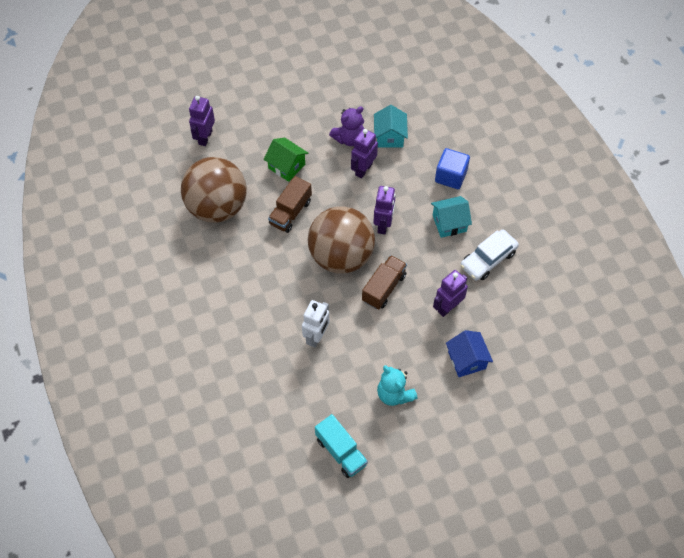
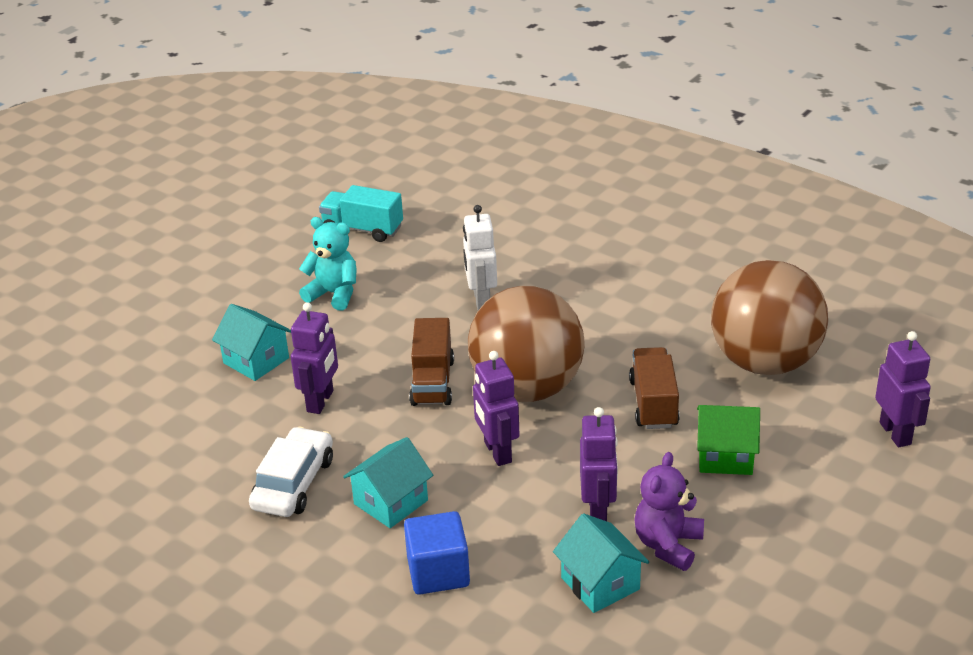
camera: 150 degrees right, 25 degrees down
blue house [446,330,493,377] -> turquoise house [212,304,291,381]

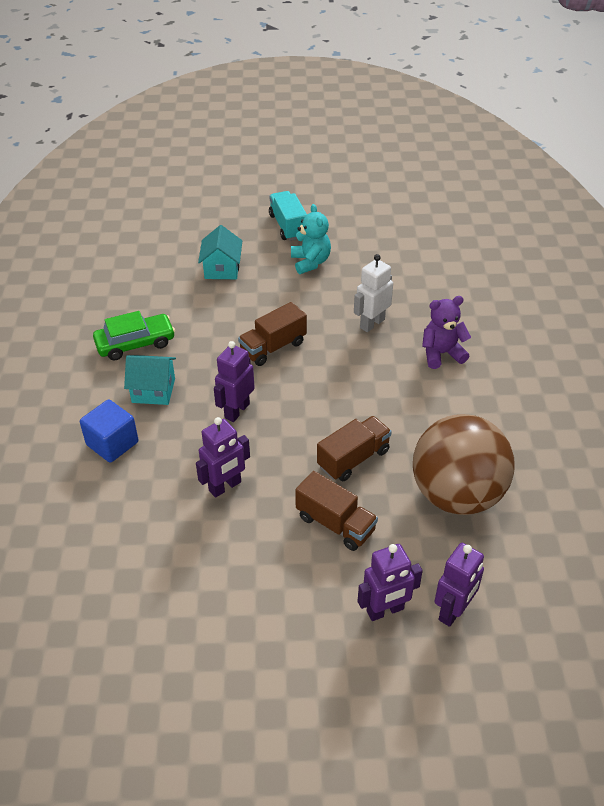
camera: 50 degrees right, 10 degrees up
white car [249,427,333,517] -> green car [93,311,175,361]
purple robot [291,302,338,414] -> purple robot moved to [358,544,423,621]
turquoise truck [319,185,403,242] -> turquoise truck moved to [269,191,307,241]
brown ball [468,286,585,402] -> none
turquoise house [553,513,649,613] -> none
purple teddy bear [634,452,704,571] -> purple teddy bear moved to [422,296,471,369]
green house [697,405,760,475] -> brown truck [295,471,378,551]

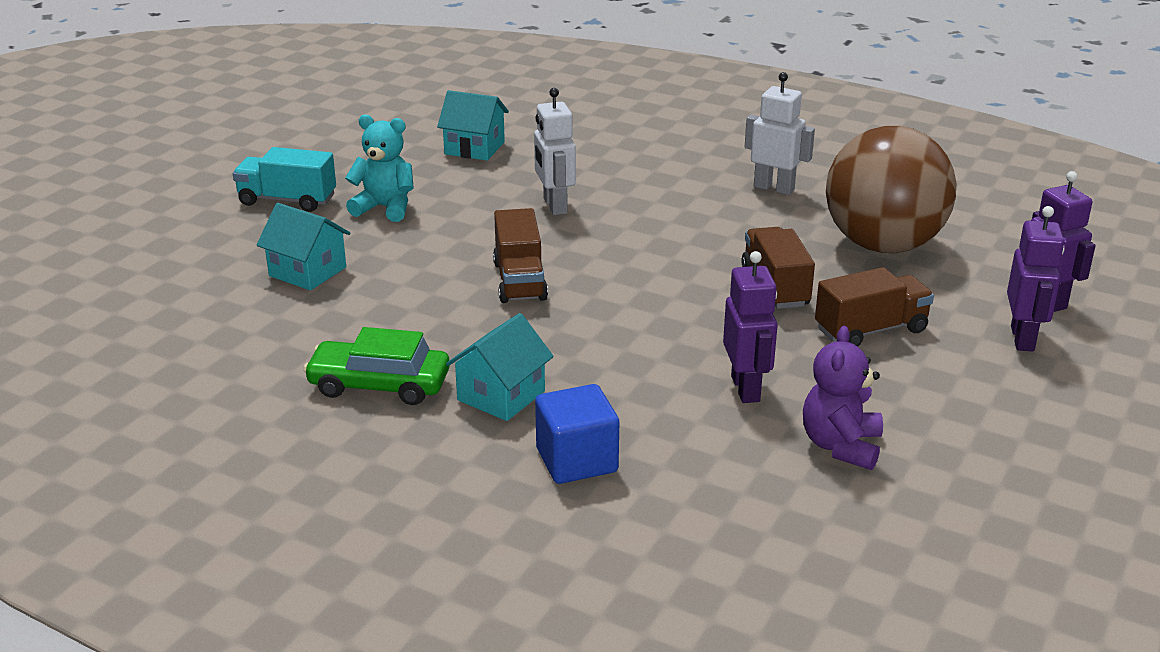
camera: 60 degrees left, 15 degrees down
green car [93,311,175,361] -> green car turned 90 degrees counterclockwise [303,327,450,405]
purple robot [214,341,255,422] -> none
purple teddy bear [422,296,471,369] -> purple teddy bear moved to [803,326,883,470]
none -> turquoise house [437,90,509,161]
none -> white robot [745,72,815,195]

